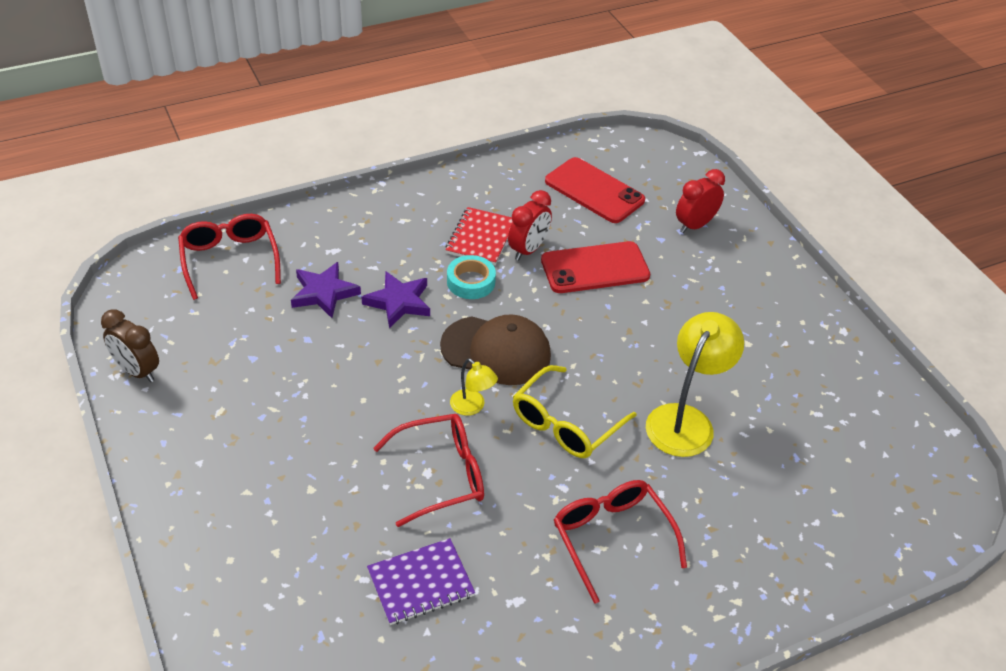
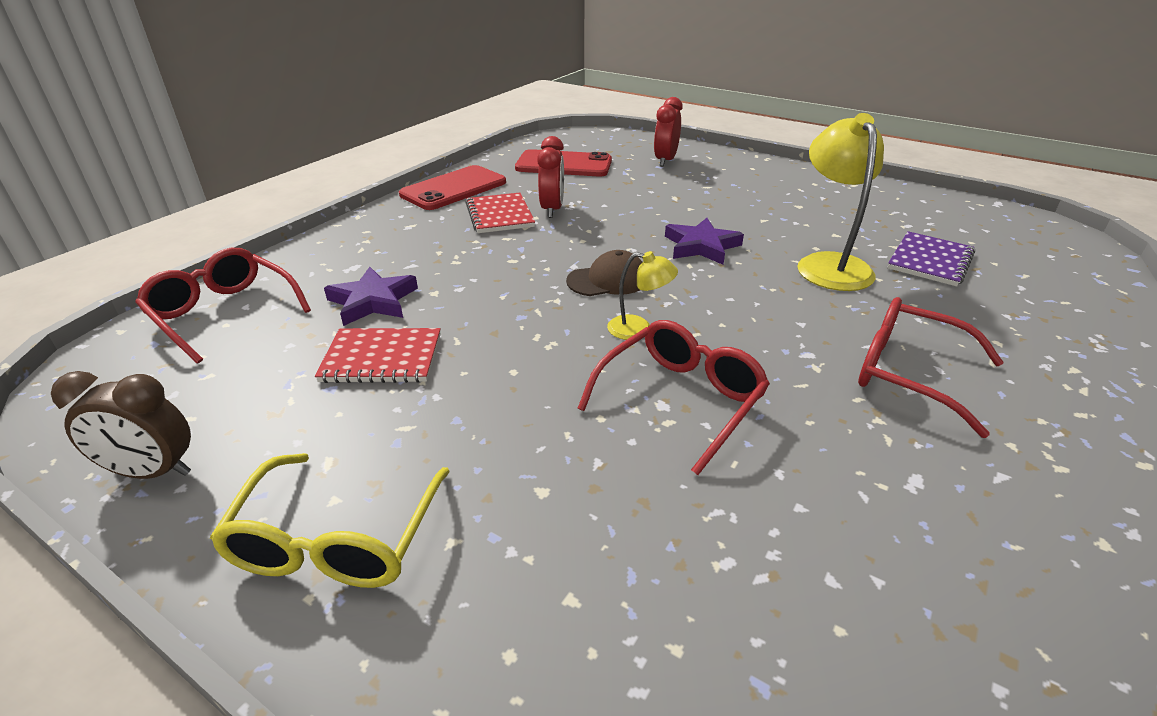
camera: 30 degrees left, 10 degrees down
purple star [361,271,430,328] -> purple star moved to [665,218,744,265]
purple notebook [367,538,475,625] -> purple notebook moved to [887,231,975,286]
brown cap [440,314,551,385] -> brown cap [566,250,642,296], size x0.63
turquoise tape [447,255,496,299] -> none
yellow glasses [513,365,637,458] -> yellow glasses moved to [210,453,450,588]
red phone [541,241,650,293] -> red phone moved to [399,165,506,210]
none -> red notebook [315,328,441,383]

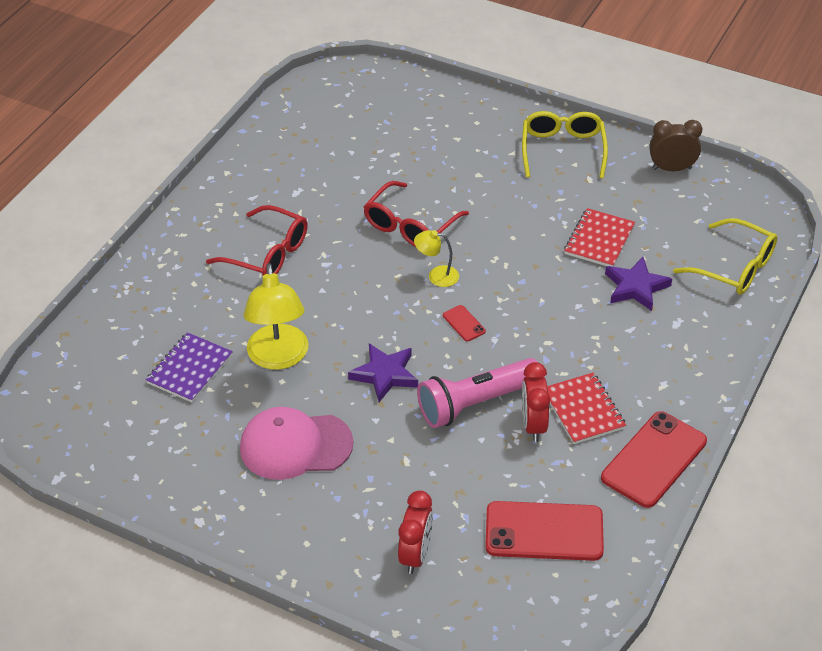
camera: 175 degrees right, 10 degrees up
red glasses [135,248,311,363] -> yellow glasses [673,218,777,295]
red notebook [315,328,441,383] -> red notebook turned 60 degrees counterclockwise [564,208,635,267]
brown cap [566,250,642,296] -> red phone [443,305,486,342]
none -> pink cap [240,407,353,480]
none -> pink flashlight [417,358,537,428]

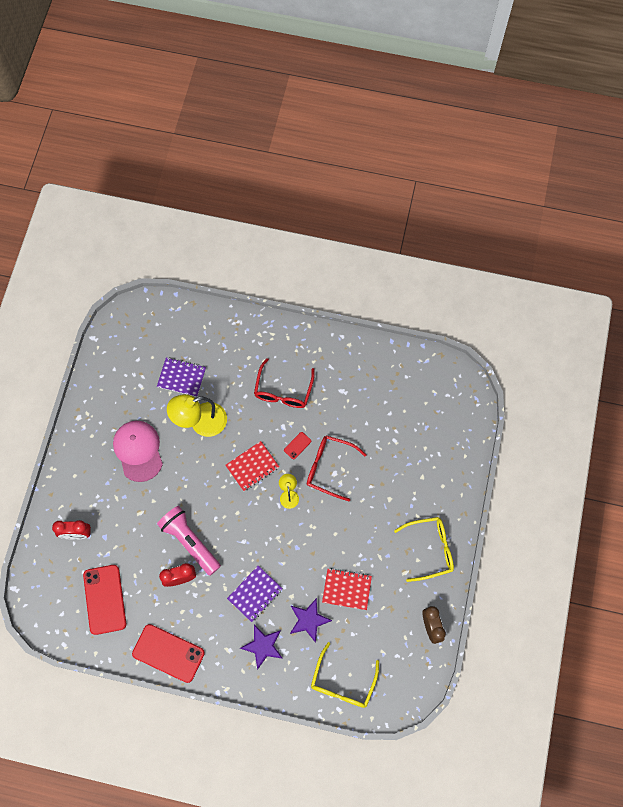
camera: 75 degrees right, 25 degrees up
purple star [348,344,418,402] -> purple star moved to [240,625,283,670]
red phone [443,305,486,342] -> red phone moved to [284,432,311,459]
red notebook [547,372,626,444] -> red notebook moved to [225,441,279,491]
none -> purple notebook [227,566,283,622]

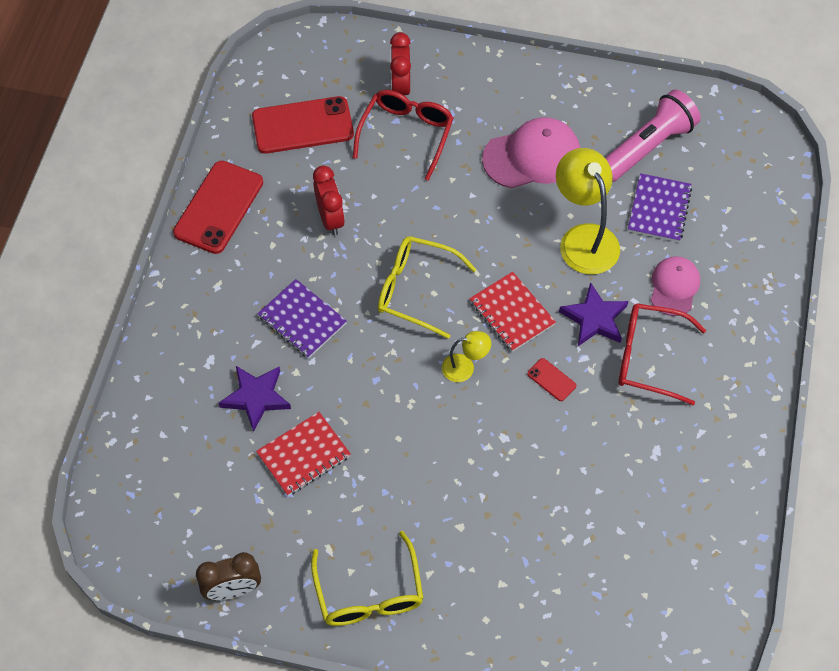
camera: 90 degrees right, 10 degrees down
pink flashlight [157,506,221,575] -> pink flashlight moved to [605,89,701,182]
purple star [240,625,283,670] -> purple star moved to [559,282,628,346]
red glasses [307,435,366,501] -> red glasses moved to [353,90,454,181]
yellow glasses [311,642,379,708] -> yellow glasses moved to [378,236,477,339]
red notebook [322,568,372,610] -> red notebook turned 45 degrees clockwise [256,412,351,496]
none -> pink cap [651,256,700,316]

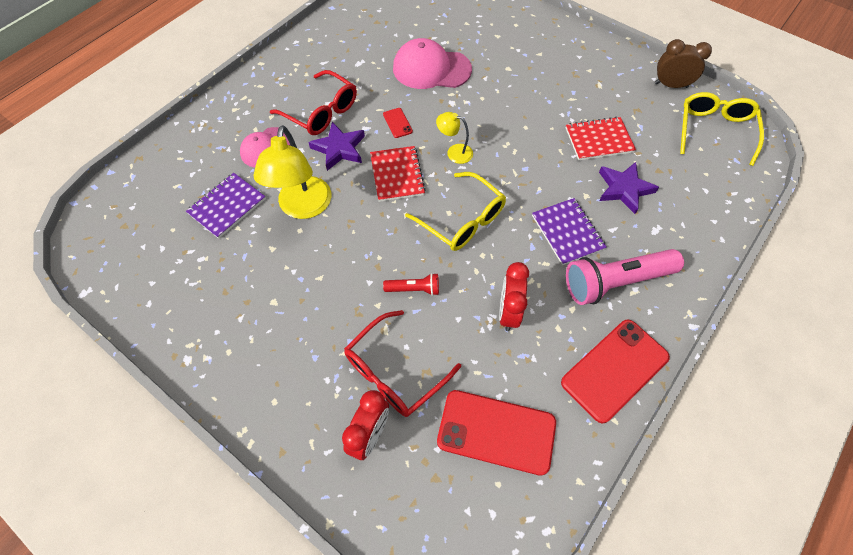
camera: 155 degrees left, 0 degrees up
yellow glasses [311,531,424,626] -> yellow glasses moved to [680,92,764,166]
pink cap [482,117,580,189] -> pink cap moved to [393,38,472,89]
pink flashlight [605,89,701,182] -> pink flashlight moved to [566,249,684,305]
none -> red flashlight [383,273,439,296]

